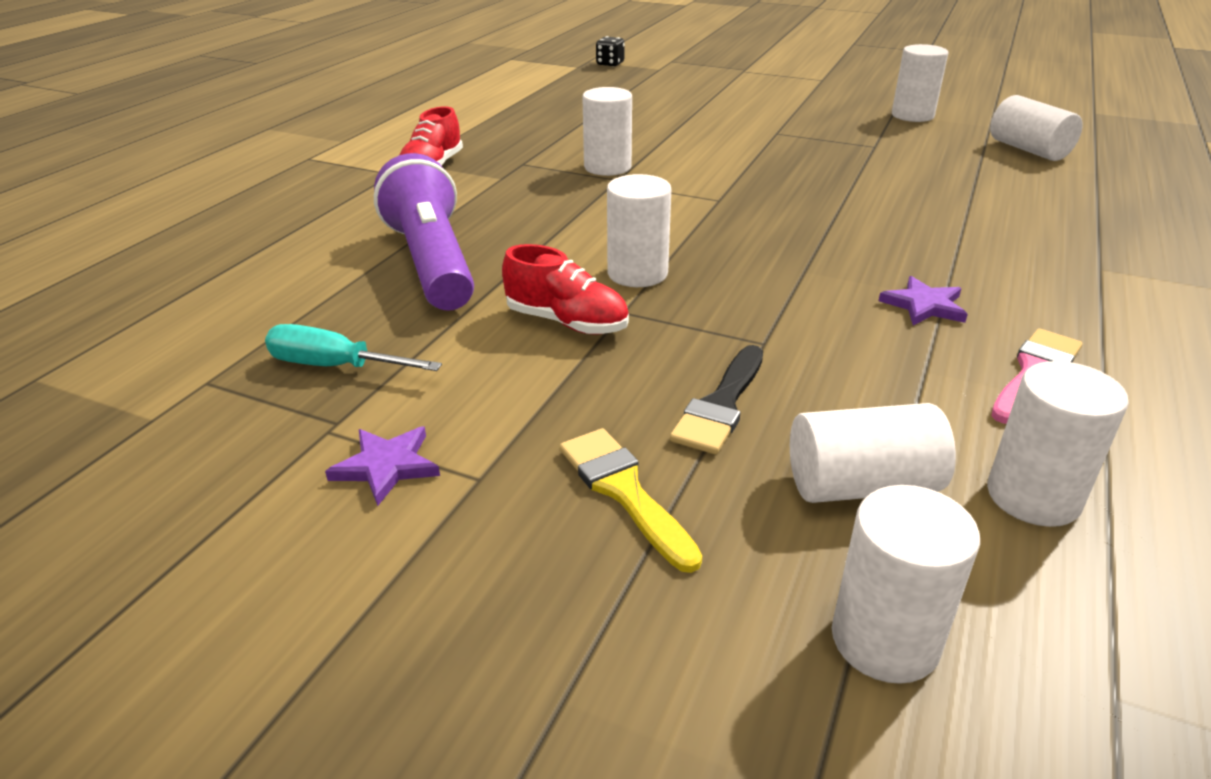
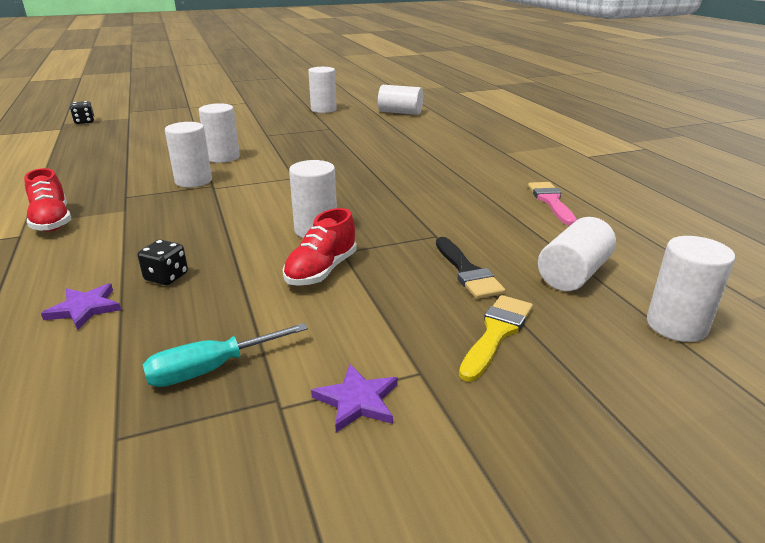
camera: 45 degrees left, 5 degrees down
purple flashlight [374,153,474,311] -> black dice [138,240,188,285]
red shoe [502,244,629,335] -> red shoe turned 135 degrees clockwise [283,208,357,286]
yellow brush [560,428,702,573] -> yellow brush turned 105 degrees clockwise [459,295,533,382]
purple star [879,276,968,325] -> purple star moved to [41,283,121,330]
white cylinder [987,361,1129,527] -> white cylinder moved to [199,103,240,163]

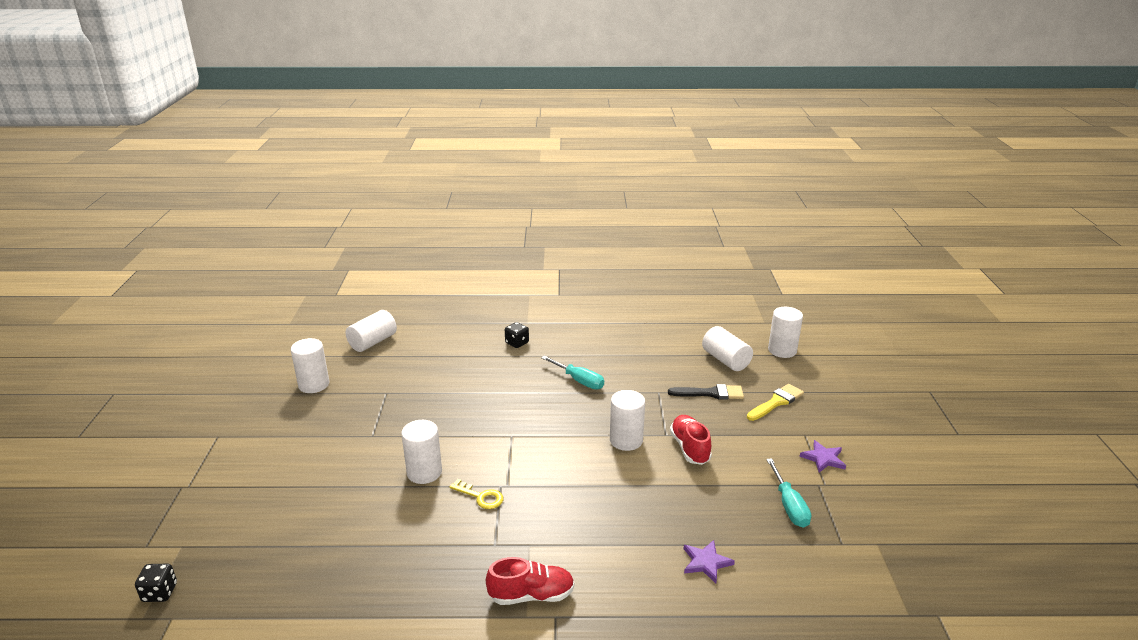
camera: 70 degrees left, 0 degrees up
black dice [138,240,188,285] -> black dice moved to [505,322,529,348]
white cylinder [165,122,212,188] -> yellow key [450,479,503,509]
red shoe [283,208,357,286] -> red shoe turned 150 degrees counterclockwise [670,415,712,465]
yellow brush [459,295,533,382] -> yellow brush turned 90 degrees clockwise [747,384,804,421]
pink brush [528,182,577,225] -> none
none -> turquoise screwdriver [541,356,604,389]

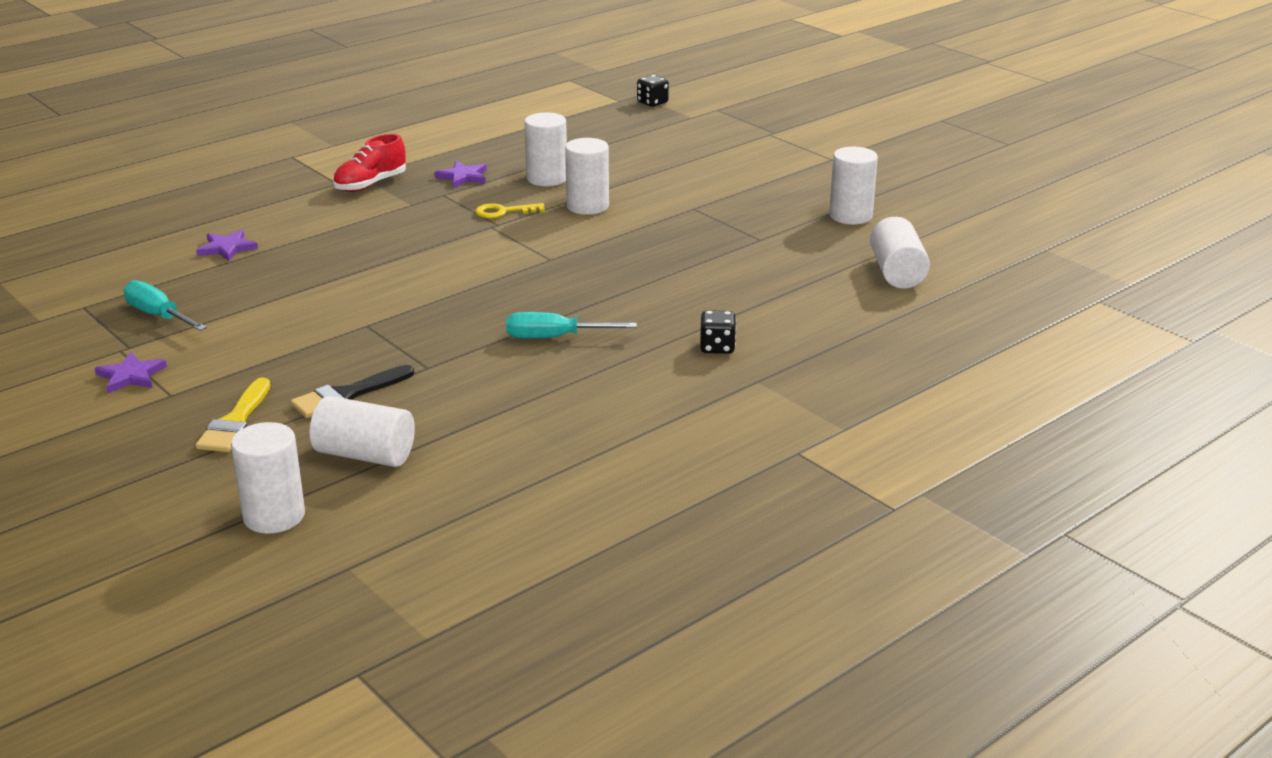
camera: 140 degrees right, 0 degrees up
white cylinder [610,390,645,451] -> white cylinder moved to [524,112,567,186]
red shoe [670,415,712,465] -> none
none -> purple star [435,161,487,188]

